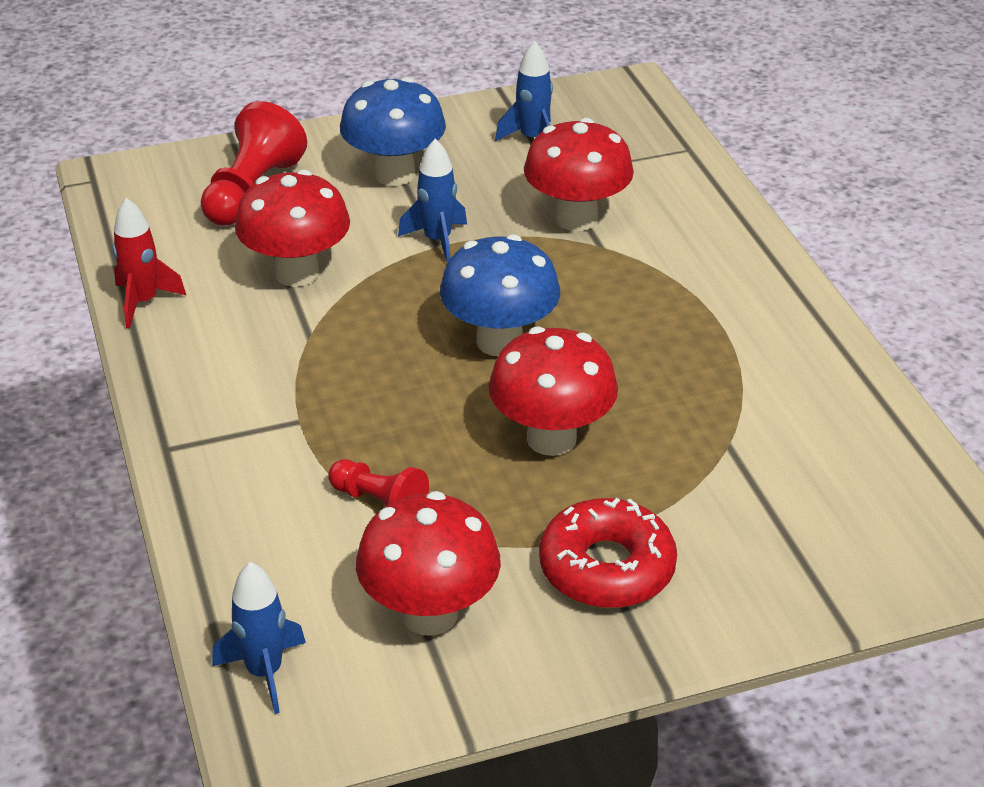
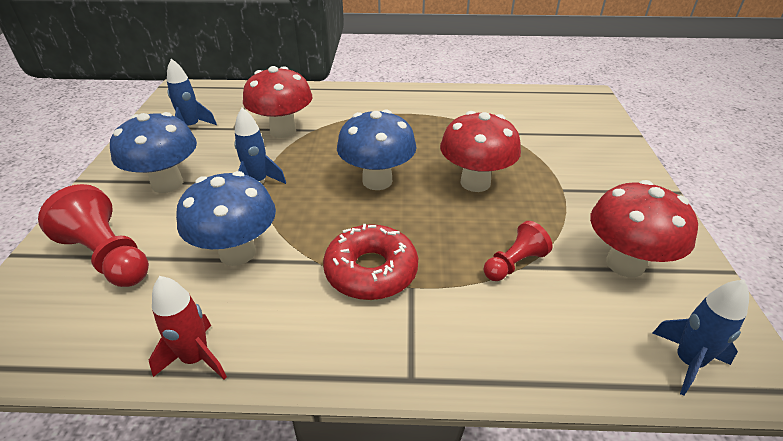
camera: 70 degrees left, 0 degrees up
red mushroom [235,170,350,287] -> blue mushroom [176,171,276,266]
red donut [539,498,677,608] -> red donut moved to [323,224,418,300]

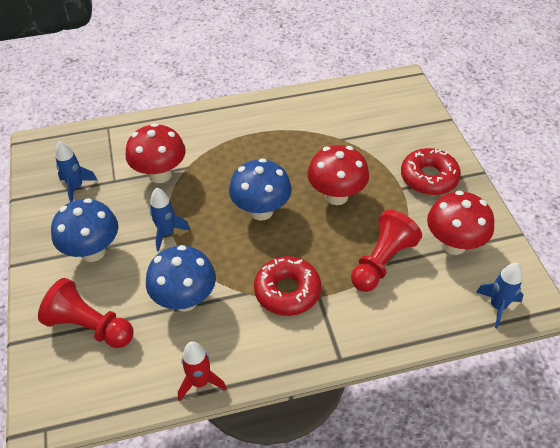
camera: 15 degrees left, 10 degrees up
red pawn [483,221,553,281] -> red pawn [351,210,422,292], size x1.67
none -> red donut [401,148,461,195]

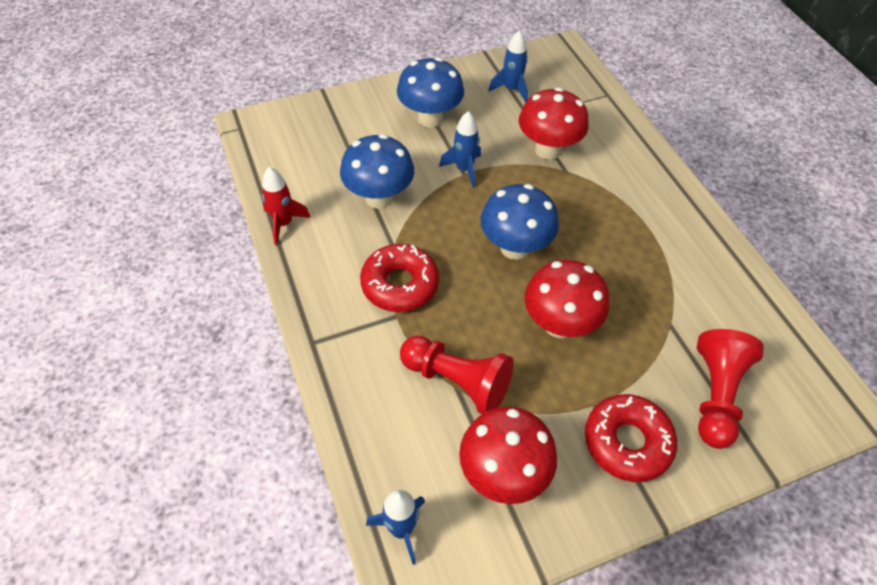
camera: 80 degrees right, 5 degrees up
red pawn [38,278,133,348] -> red pawn moved to [697,329,764,449]

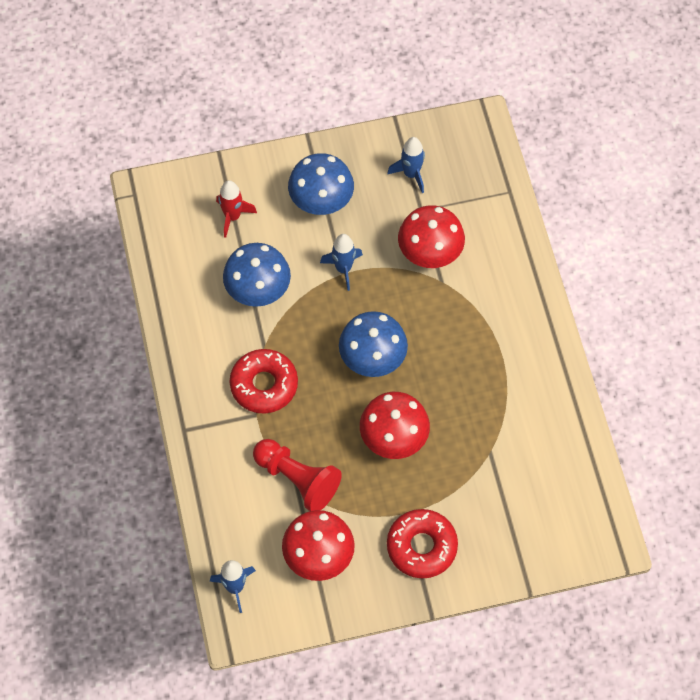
camera: 10 degrees right, 10 degrees up
red rocket [262,167,311,245] -> red rocket moved to [216,180,257,238]
red pawn [697,329,764,449] -> none

